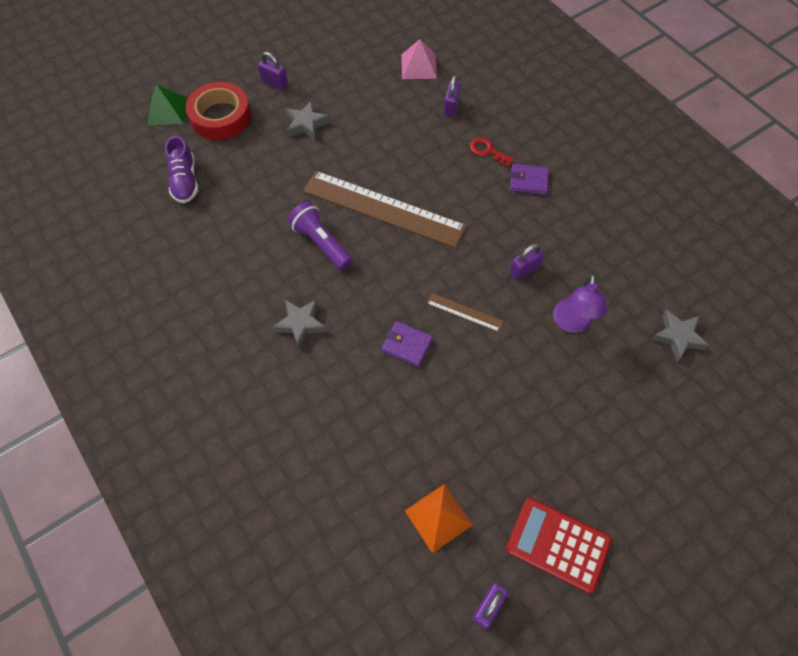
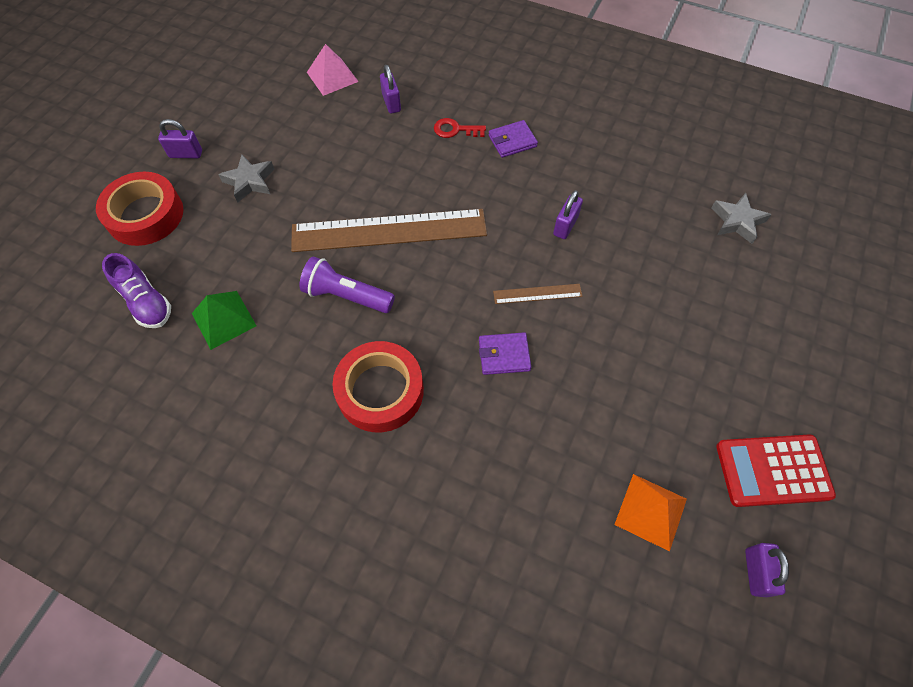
camera: 30 degrees left, 0 degrees up
green pyramid [148,84,187,125] -> green pyramid moved to [192,291,256,350]
grey star [272,300,327,349] -> red tape [332,341,424,432]
purple lamp [553,274,607,333] -> none

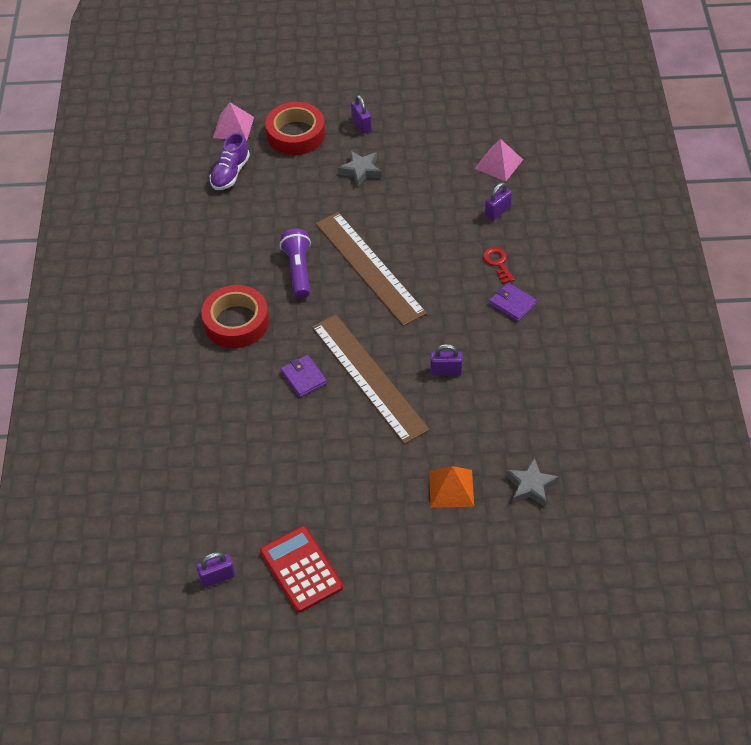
camera: 65 degrees right, 10 degrees down
green pyramid [192,291,256,350] -> none
brown ruler [493,284,582,304] -> brown ruler [312,315,430,444], size x2.33
orange pyramid [614,474,687,552] -> orange pyramid moved to [429,466,474,508]
none -> pink pyramid [213,102,254,141]

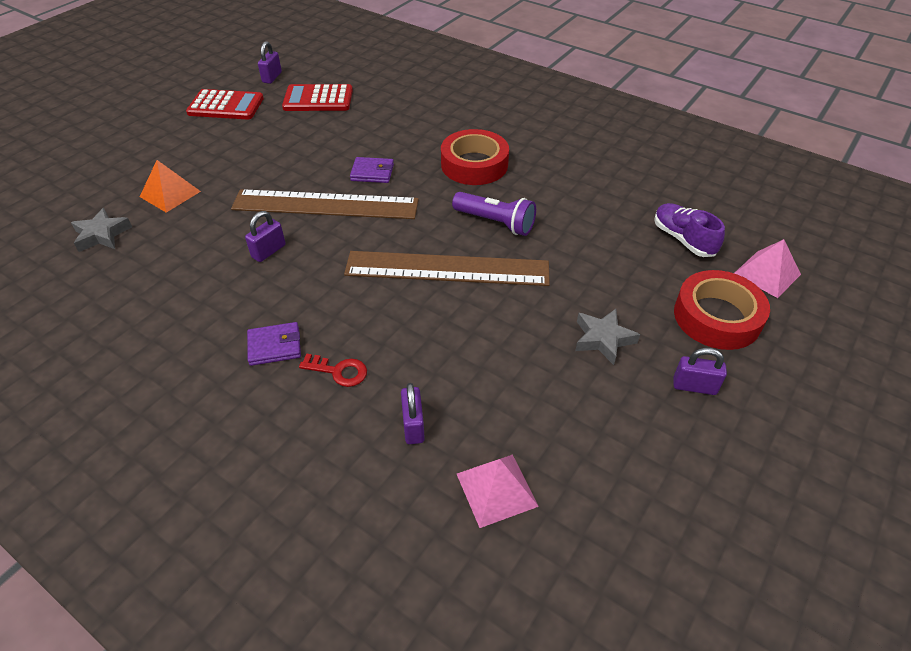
camera: 125 degrees right, 5 degrees down
none -> red calculator [282,84,353,111]

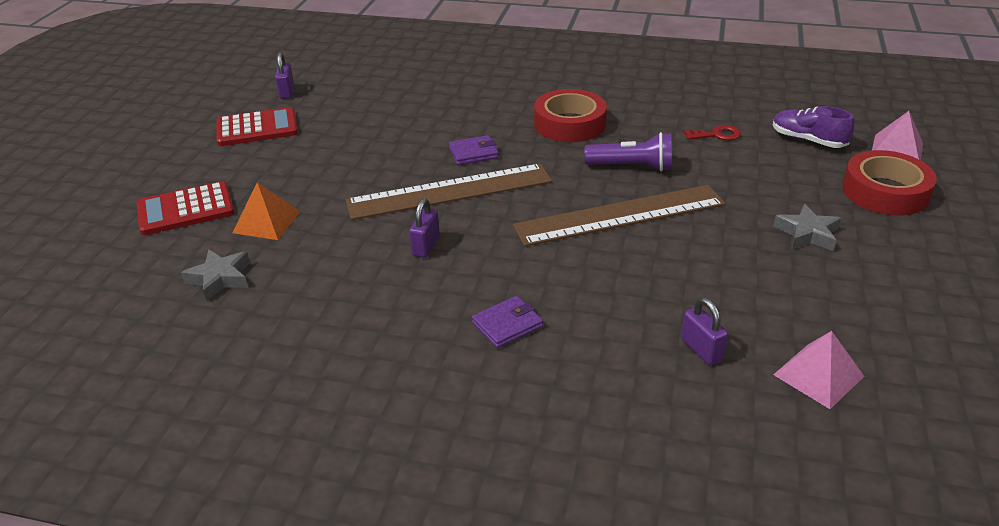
camera: 20 degrees left, 10 degrees down
red calculator [282,84,353,111] -> red calculator moved to [137,181,234,235]
red key [299,354,367,387] -> red key moved to [684,125,741,140]
purple padlock [673,348,727,395] -> none

